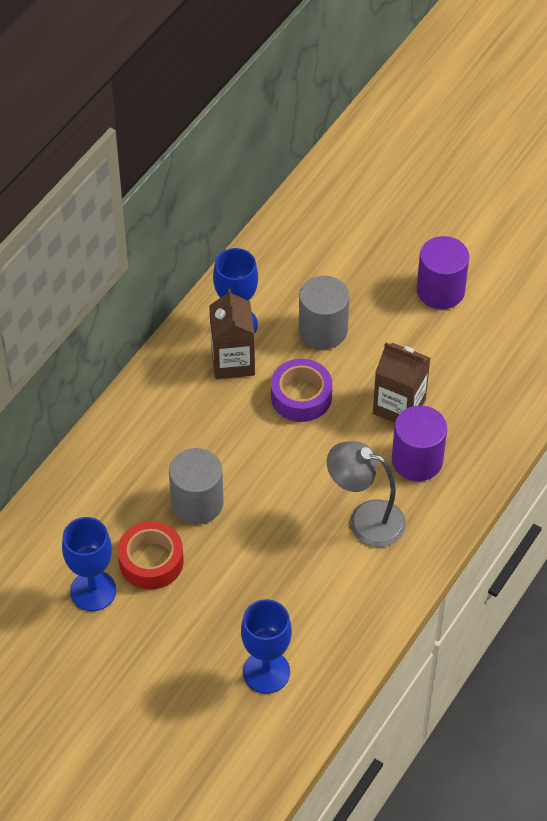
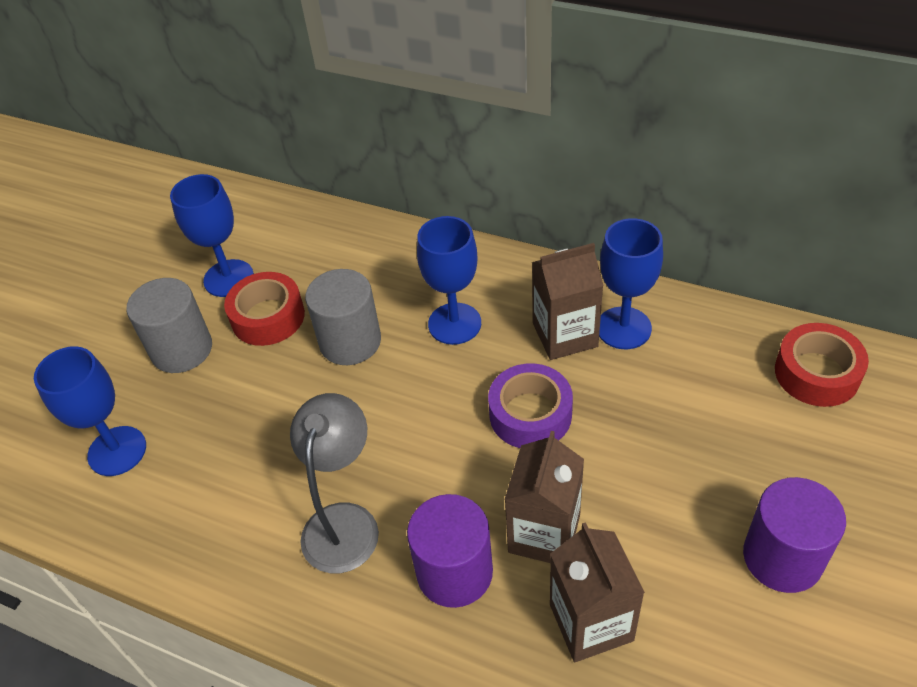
camera: 85 degrees right, 5 degrees down
grey cylinder [299,276,350,349] -> grey cylinder moved to [126,278,212,373]
none -> blue goblet [417,216,481,345]
none -> brown carton [550,522,645,662]
none -> red tape [775,323,869,407]

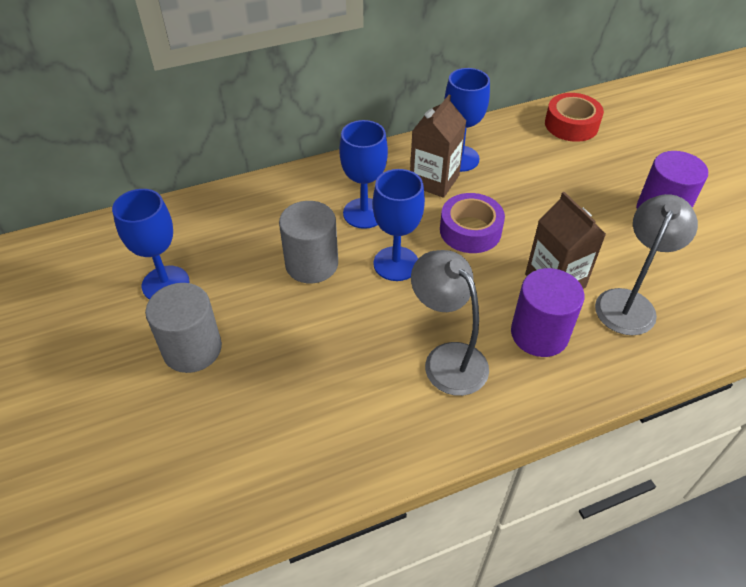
camera: 50 degrees left, 0 degrees up
blue goblet [34,346,146,476] -> blue goblet moved to [373,169,425,281]
red tape [224,272,305,346] -> none
brown carton [550,522,645,662] -> grey lamp [595,194,698,336]

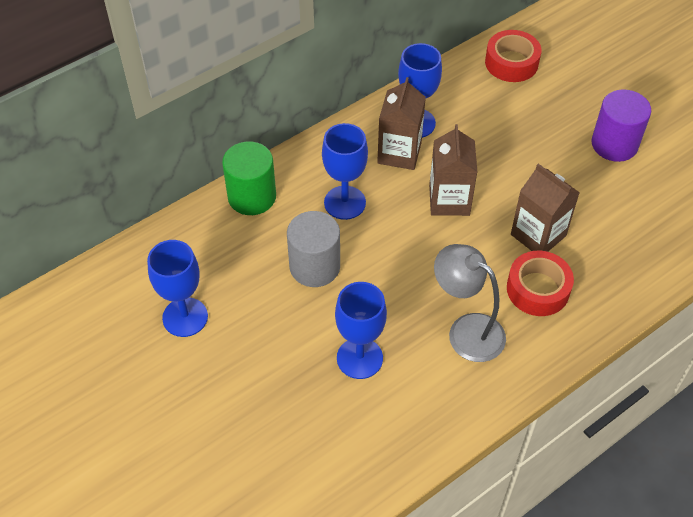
camera: 15 degrees left, 5 degrees up
grey cylinder [145,283,222,373] -> none
blue goblet [373,169,425,281] -> blue goblet moved to [335,282,387,379]
purple tape [440,193,505,253] -> brown carton [429,124,477,216]
purple cylinder [511,268,585,357] -> red tape [507,251,574,316]
grey lamp [595,194,698,336] -> none
none -> green cylinder [222,141,276,215]

